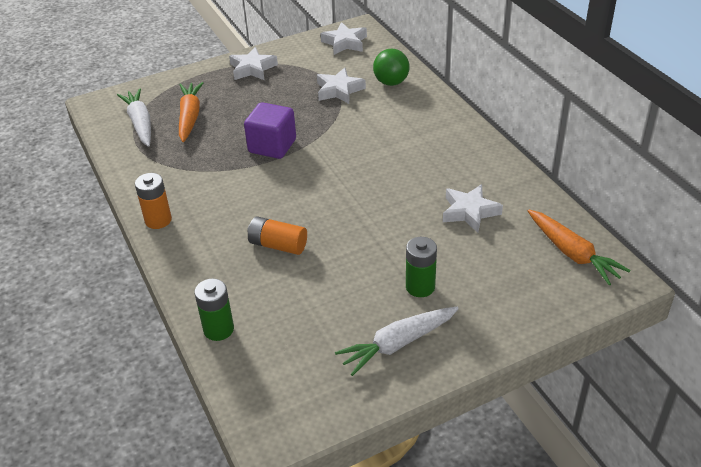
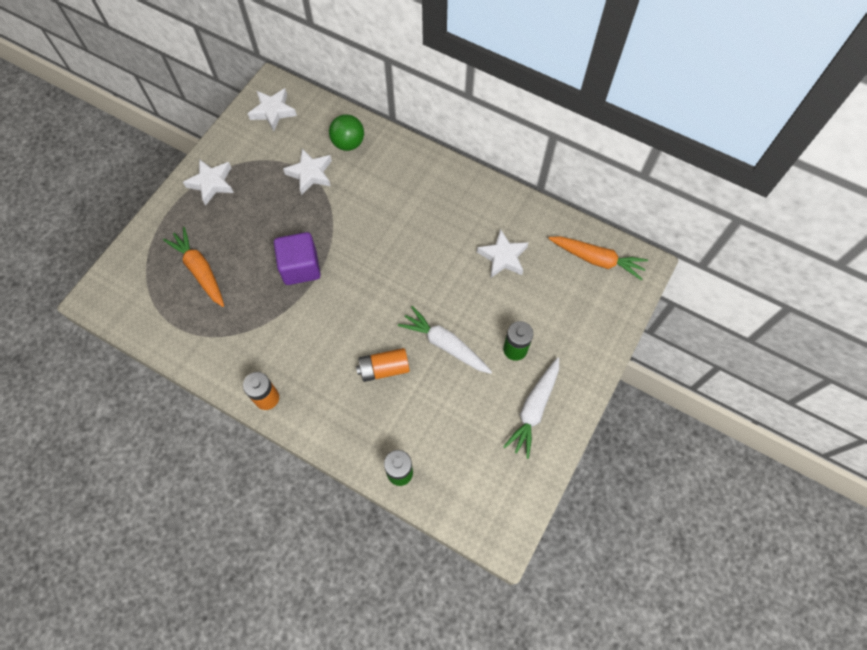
camera: 35 degrees left, 25 degrees up
white carrot [117,89,151,147] -> white carrot moved to [398,306,492,374]

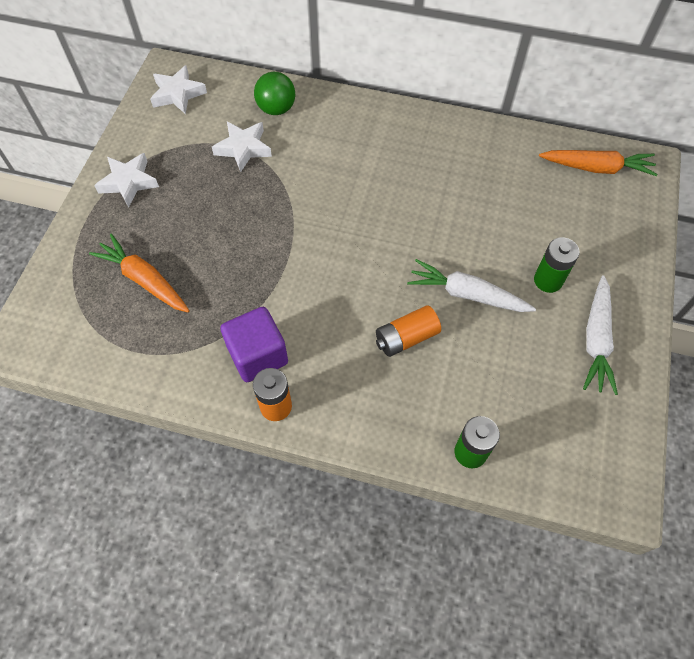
camera: 15 degrees left, 5 degrees down
purple cube [274,232,321,285] -> purple cube moved to [220,307,288,382]
white star [477,229,528,278] -> none

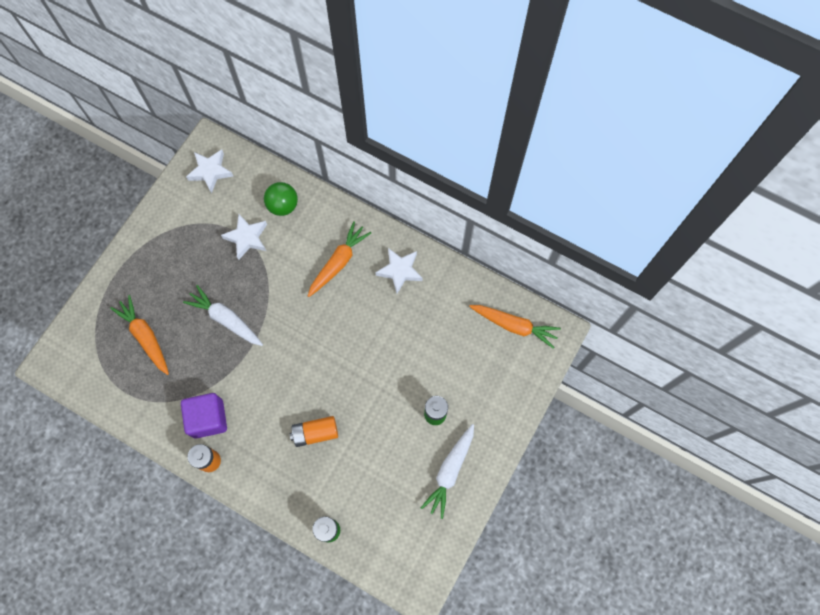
camera: 15 degrees right, 10 degrees up
white star [94,153,159,207] -> white star moved to [375,248,422,293]
white carrot [407,259,536,312] -> white carrot moved to [183,285,263,346]
none -> orange carrot [308,221,371,297]

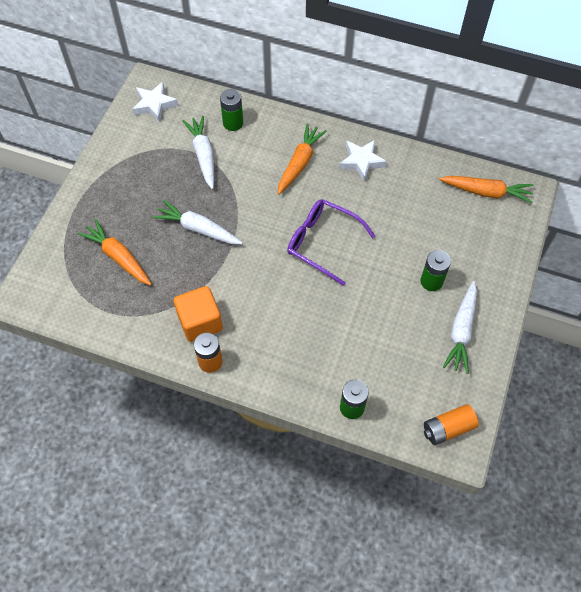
camera: 10 degrees left, 10 degrees down
purple cube [181,393,227,439] -> orange cube [174,286,223,342]
white star [221,214,267,260] -> white carrot [183,116,214,189]
green ball [264,182,298,216] -> green battery [220,89,243,131]
orange battery [290,416,338,447] -> orange battery moved to [424,404,479,445]
none -> purple glasses [287,199,375,286]

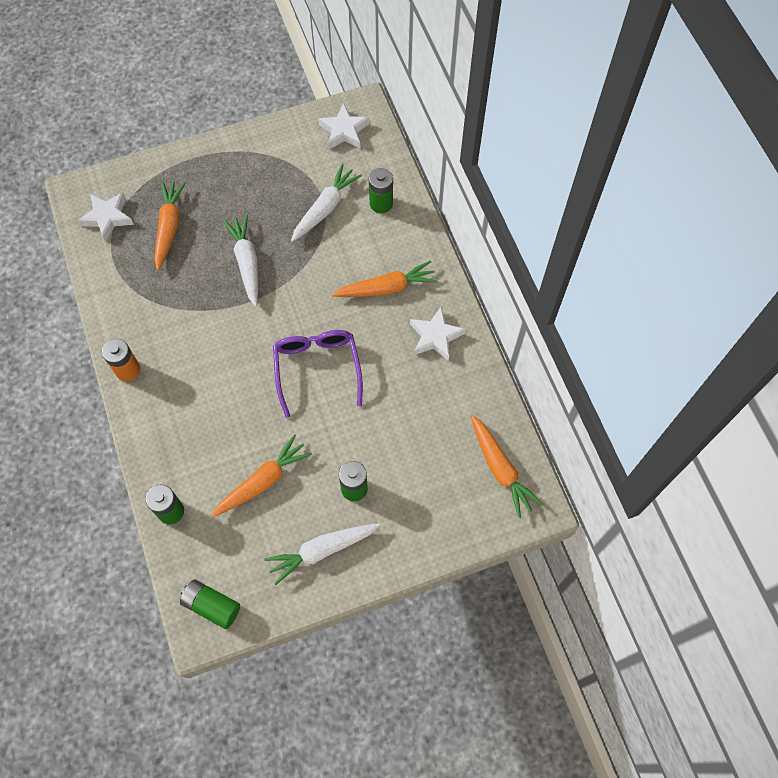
camera: 50 degrees right, 5 degrees up
orange cube [174,286,223,342] -> none
orange battery [424,404,479,445] -> green battery [180,579,240,629]
none -> white star [78,193,134,241]
none -> orange carrot [211,434,312,517]

